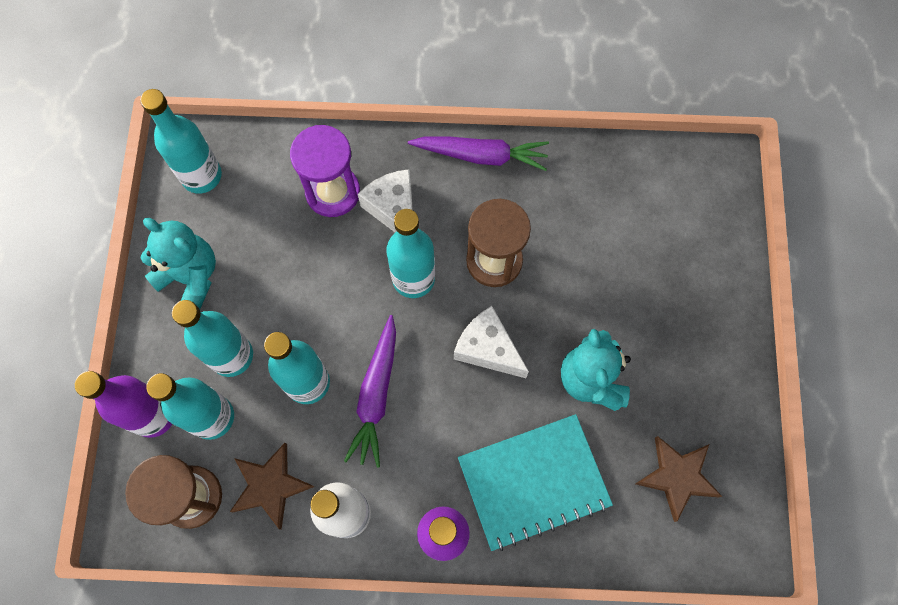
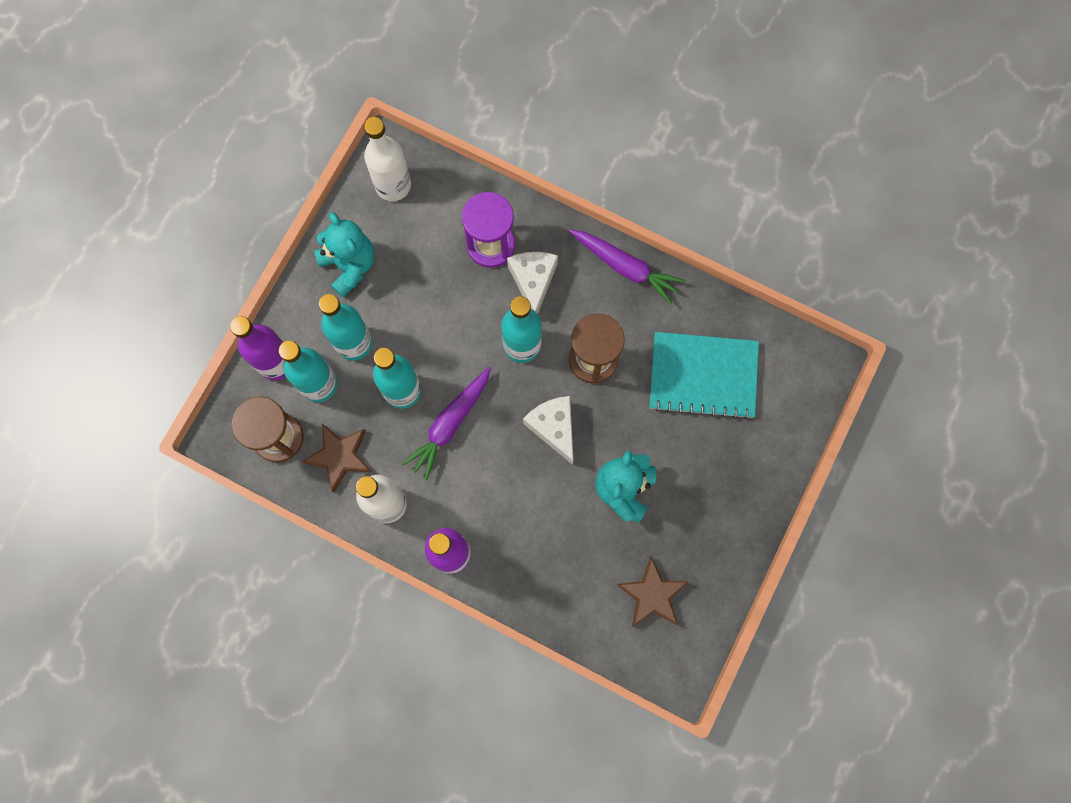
camera: 25 degrees right, 5 degrees up
turquoise bottle [140,89,222,194] -> white bottle [364,117,411,201]
turquoise notebook [458,414,613,551] -> turquoise notebook moved to [649,332,759,420]

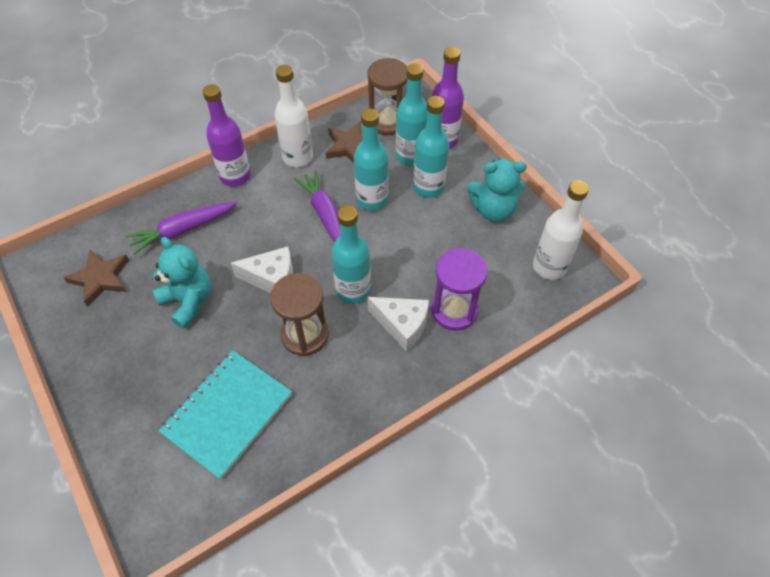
camera: 120 degrees right, 20 degrees down
purple carrot [569,230,685,305] -> purple carrot moved to [126,201,237,255]

